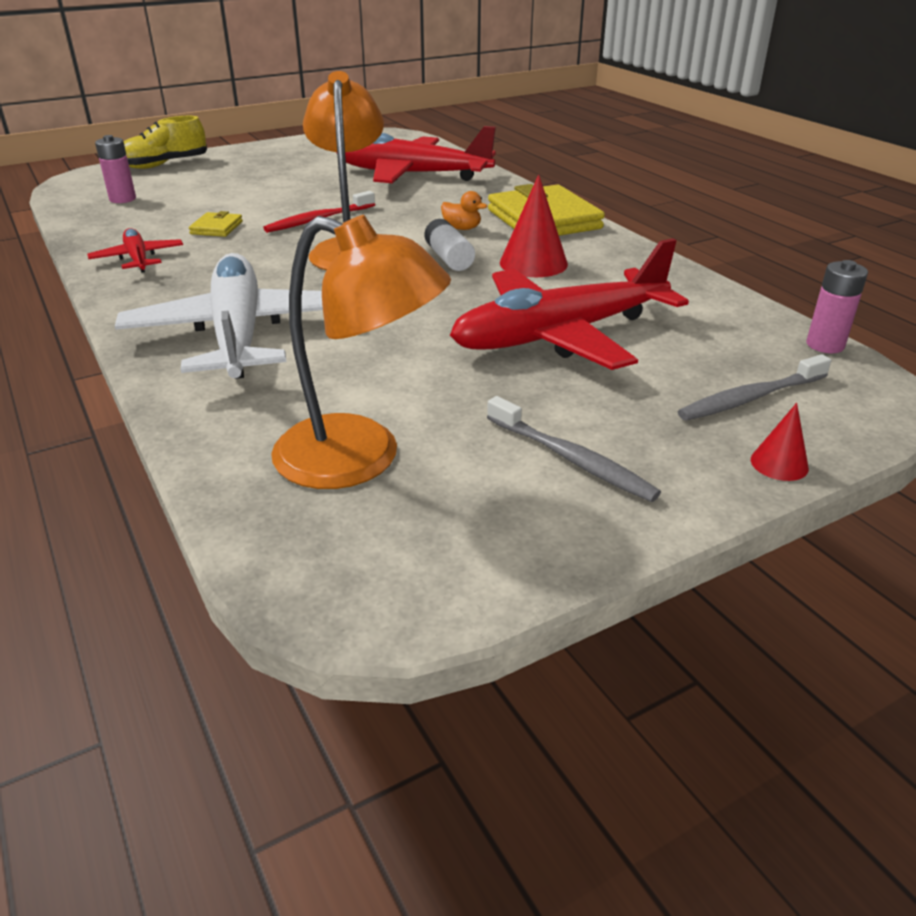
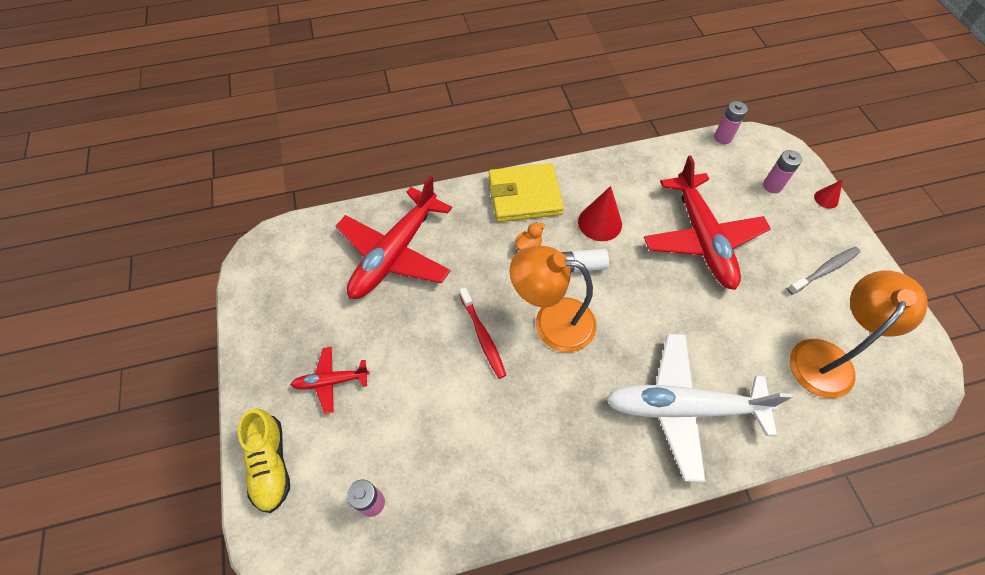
camera: 75 degrees left, 25 degrees up
red plane [87,228,183,273] -> red plane moved to [291,347,370,414]
yellow wallet [189,211,243,237] -> none
grey toothbrush [678,354,831,421] -> pink battery [763,150,802,193]

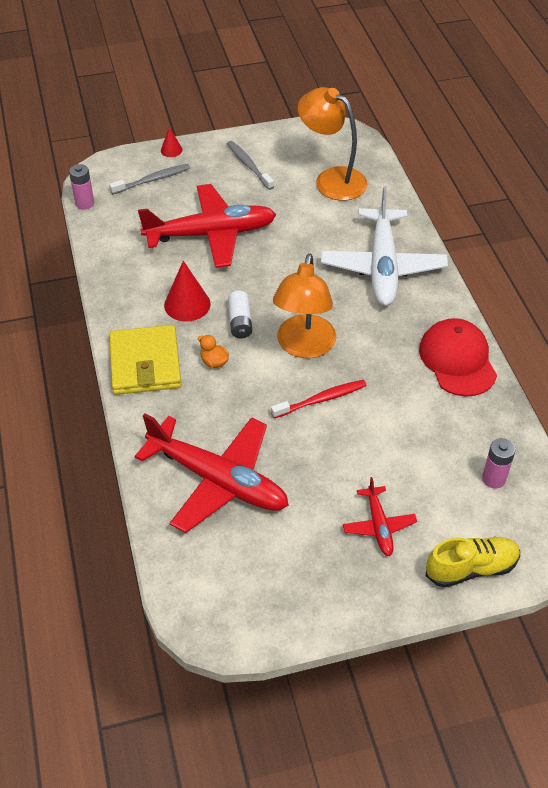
camera: 90 degrees left, 10 degrees down
pink battery [763,150,802,193] -> grey toothbrush [109,164,190,194]
none -> red cap [419,318,497,397]

